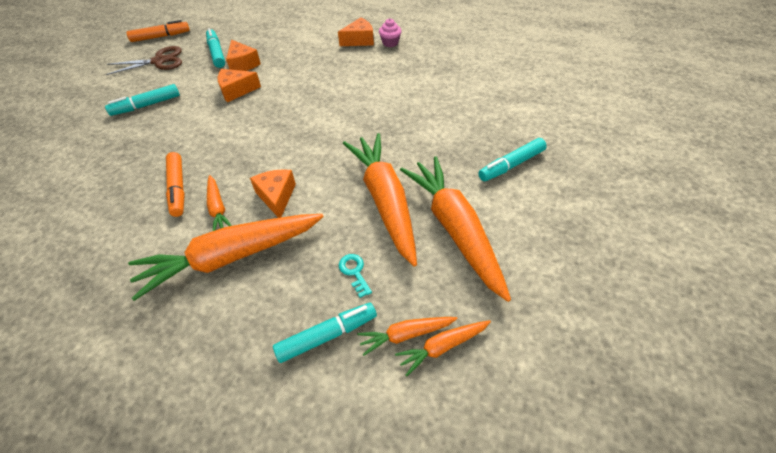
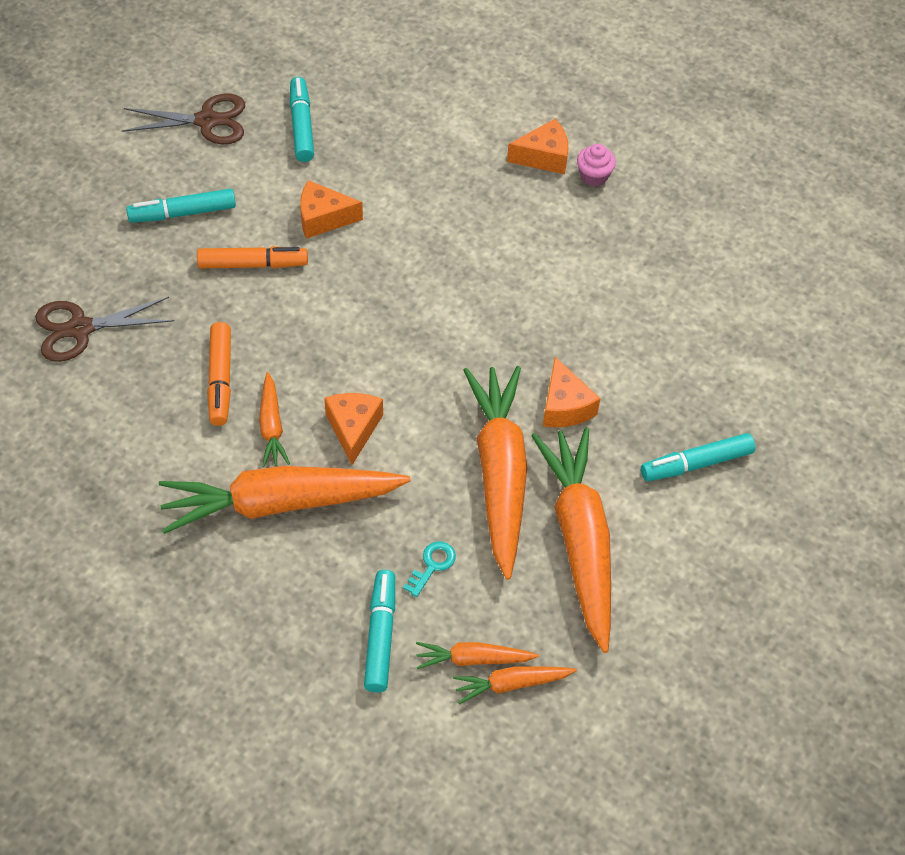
camera: 10 degrees right, 5 degrees up
orange marker [127,20,190,42] -> orange marker moved to [197,246,308,268]
orange cheese [226,39,261,71] -> orange cheese moved to [543,357,601,428]
turquoise marker [273,303,377,363] -> turquoise marker turned 75 degrees counterclockwise [364,570,395,692]
turquoise key [339,254,372,298] -> turquoise key turned 45 degrees clockwise [403,542,456,597]
none -> brown scissors [35,297,174,362]

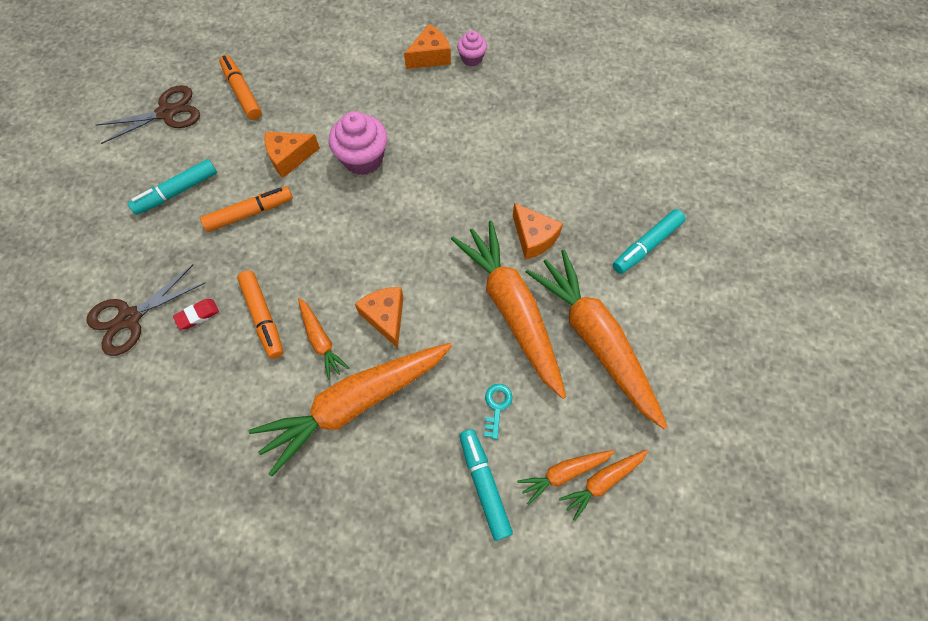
camera: 20 degrees left, 10 degrees up
turquoise marker [290,77,314,162] -> orange marker [219,55,262,120]
none -> red eraser [173,299,219,329]
none -> pink cupcake [329,111,387,175]

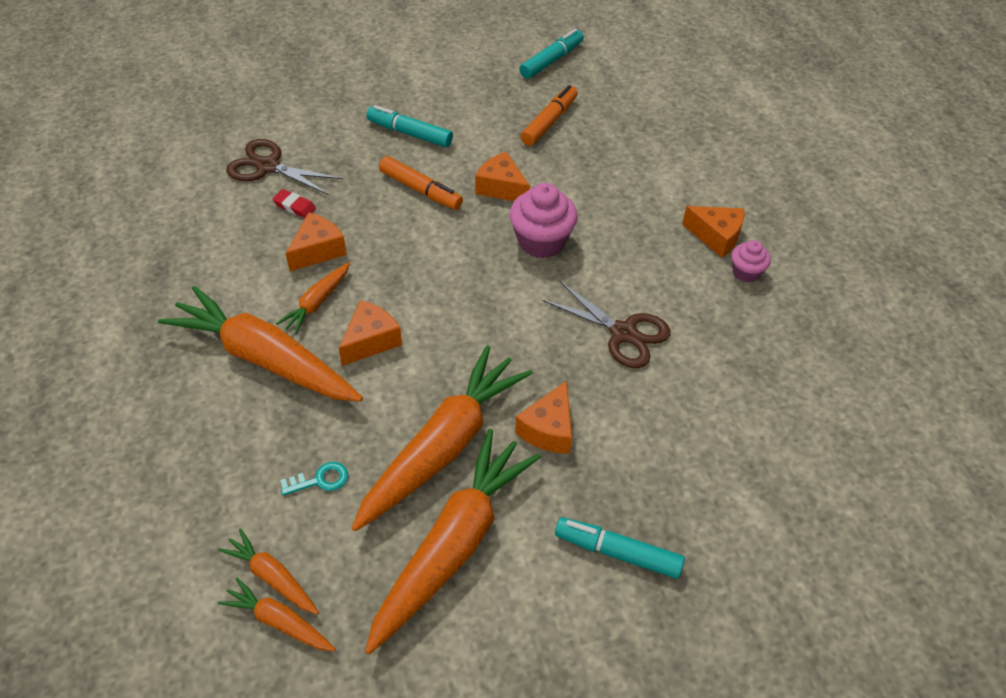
camera: 60 degrees right, 15 degrees down
brown scissors [96,85,200,144] -> brown scissors moved to [542,281,671,368]
orange marker [237,270,283,359] -> orange cheese [285,212,347,271]
turquoise marker [459,429,513,541] -> turquoise marker moved to [520,29,584,79]

